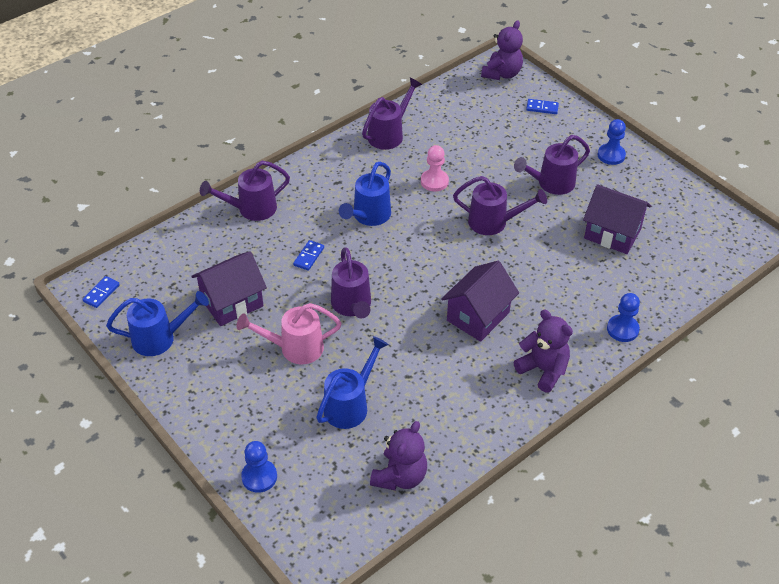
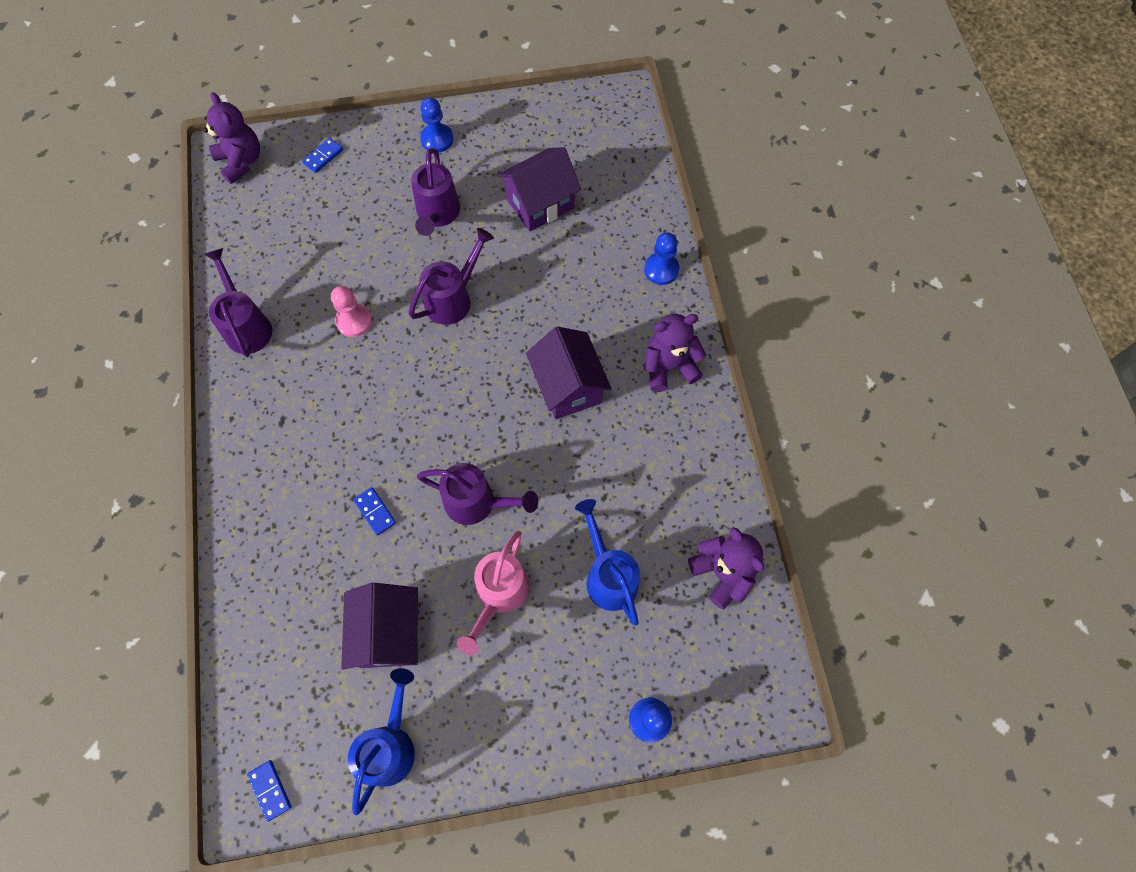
camera: 60 degrees left, 20 degrees up
purple watering can [200,161,290,221] -> none
blue watering can [339,162,391,226] -> none

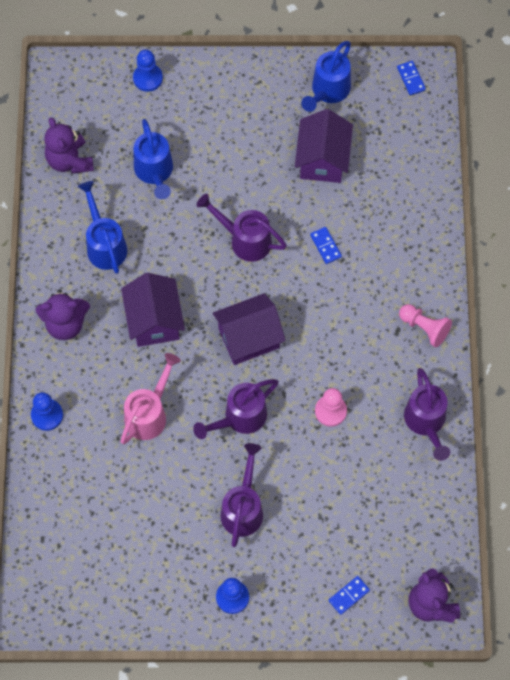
camera: 170 degrees left, 0 degrees up
pink watering can [457,531,529,655] -> pink watering can moved to [120,353,181,444]
purple house [498,147,581,231] -> purple house moved to [213,293,286,365]
none -> blue watering can [78,181,127,274]
none -> pink pawn [399,304,452,347]

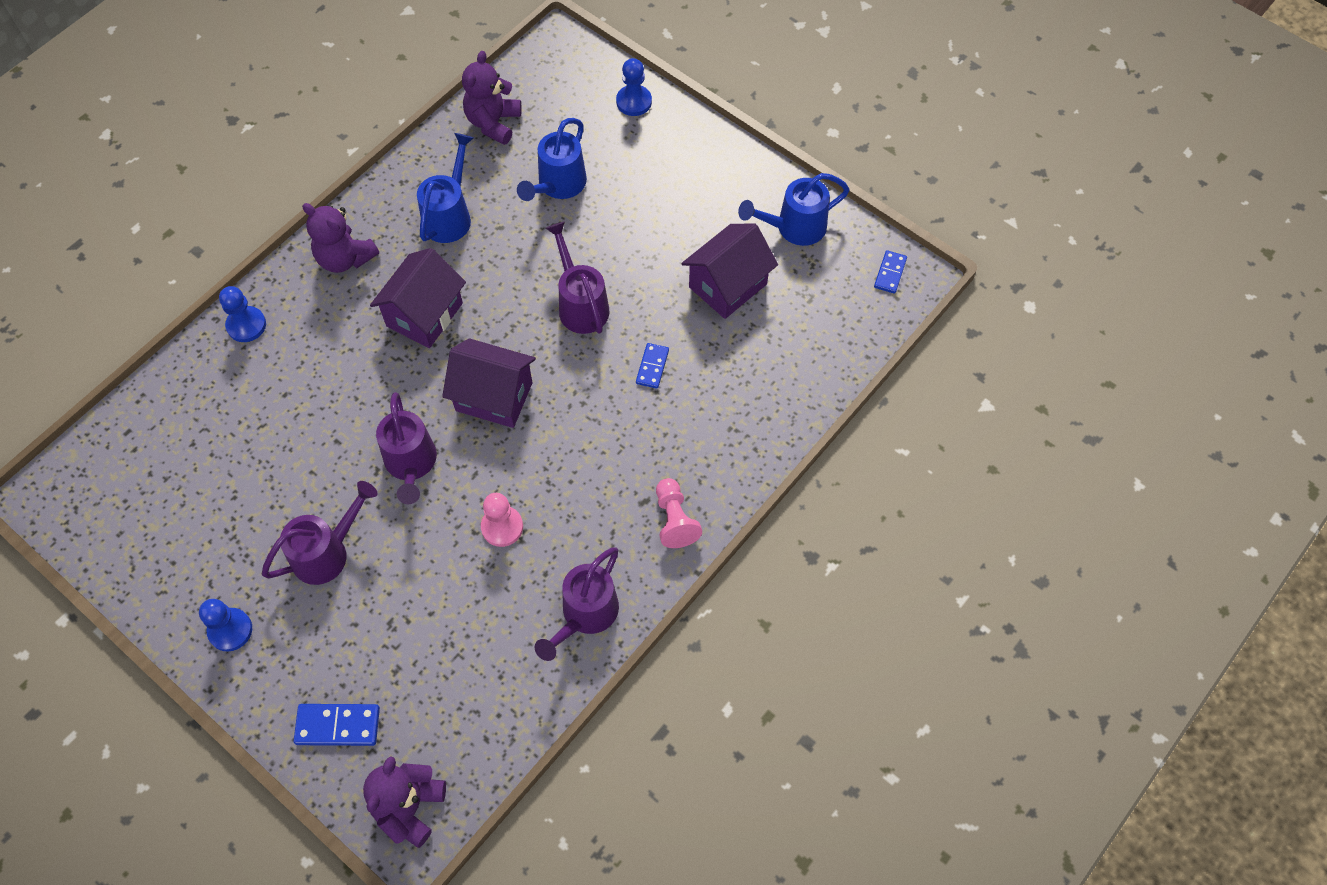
camera: 40 degrees right, 5 degrees down
pink watering can [120,353,181,444] -> none
purple watering can [193,379,279,439] -> purple watering can turned 105 degrees counterclockwise [376,392,437,504]
blue domino [328,576,370,615] -> blue domino [294,704,380,746], size x1.53

